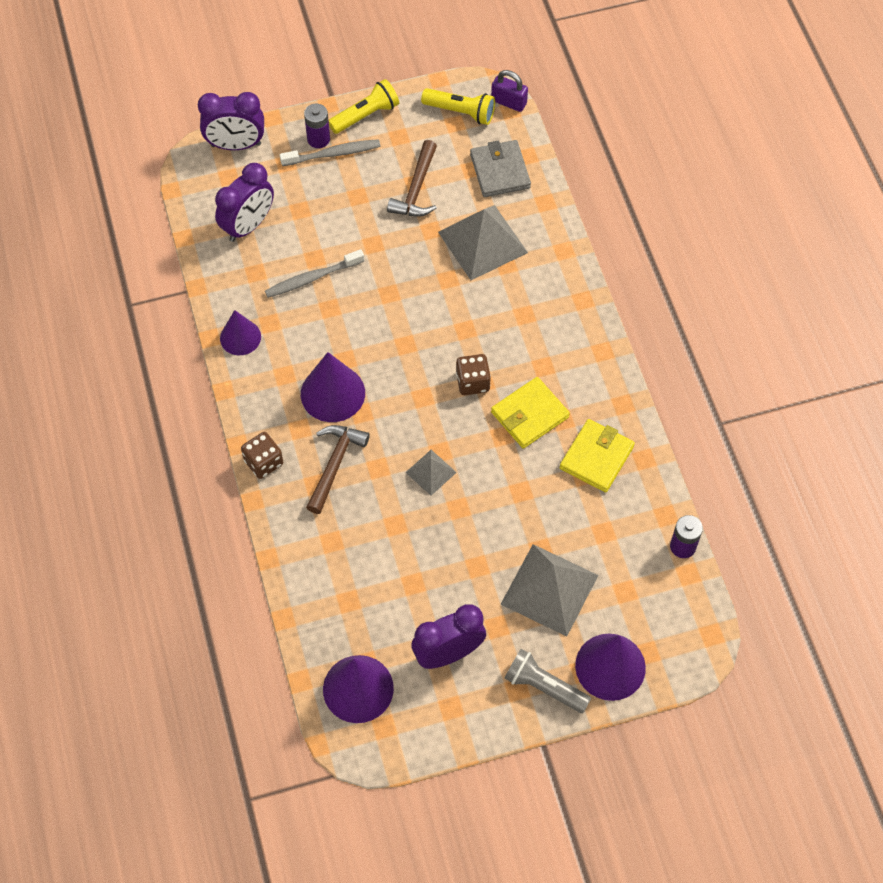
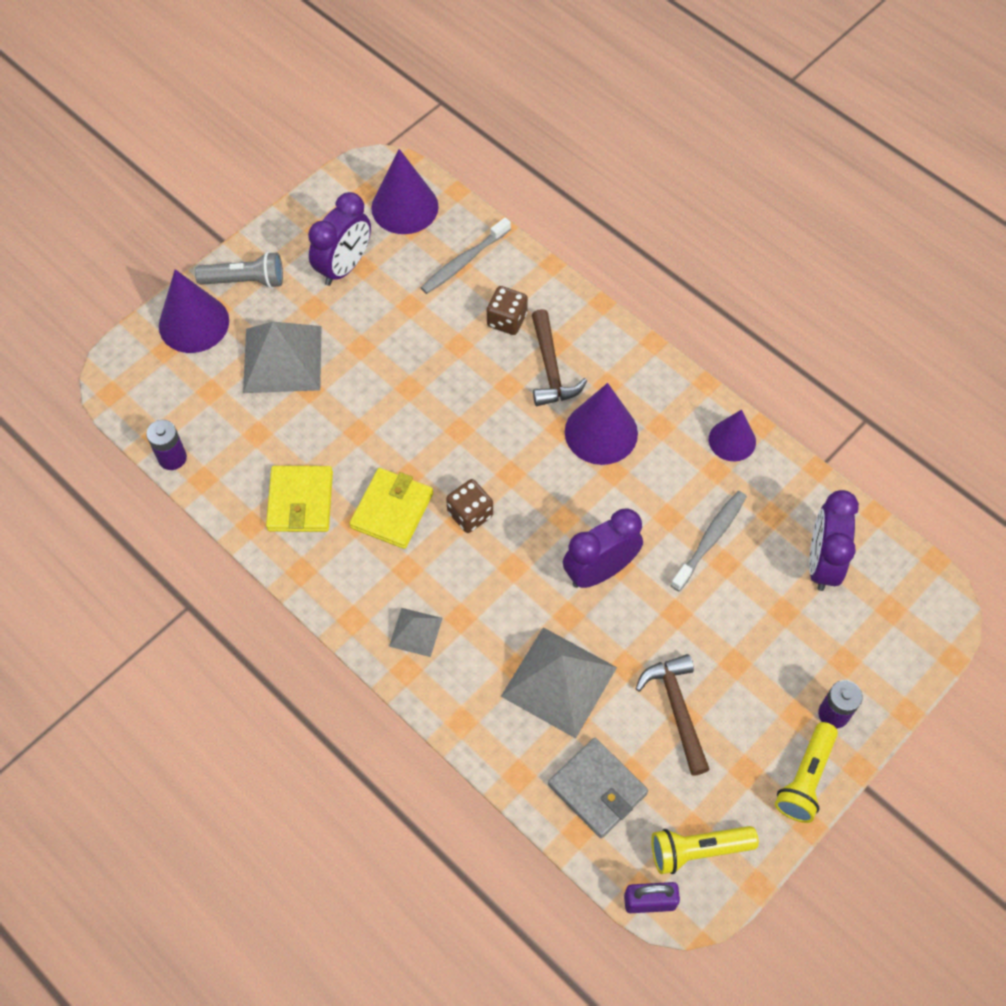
camera: 150 degrees right, 0 degrees up
purple clock [198,92,264,150] -> purple clock moved to [563,509,643,588]
brown dice [241,432,283,479] -> brown dice moved to [487,286,528,335]
grey toothbrush [280,139,381,166] -> grey toothbrush moved to [421,217,511,294]
grey pyramid [405,450,457,495] -> grey pyramid moved to [389,608,443,657]

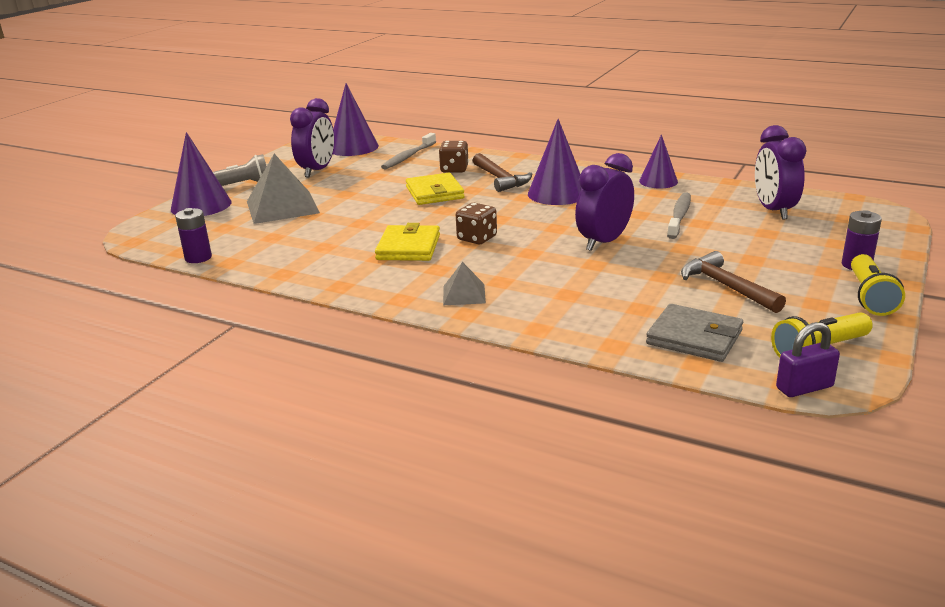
camera: 15 degrees left, 35 degrees down
yellow wallet [266,466,333,532] -> yellow wallet moved to [406,173,465,205]
grey pyramid [501,627,617,738] -> none

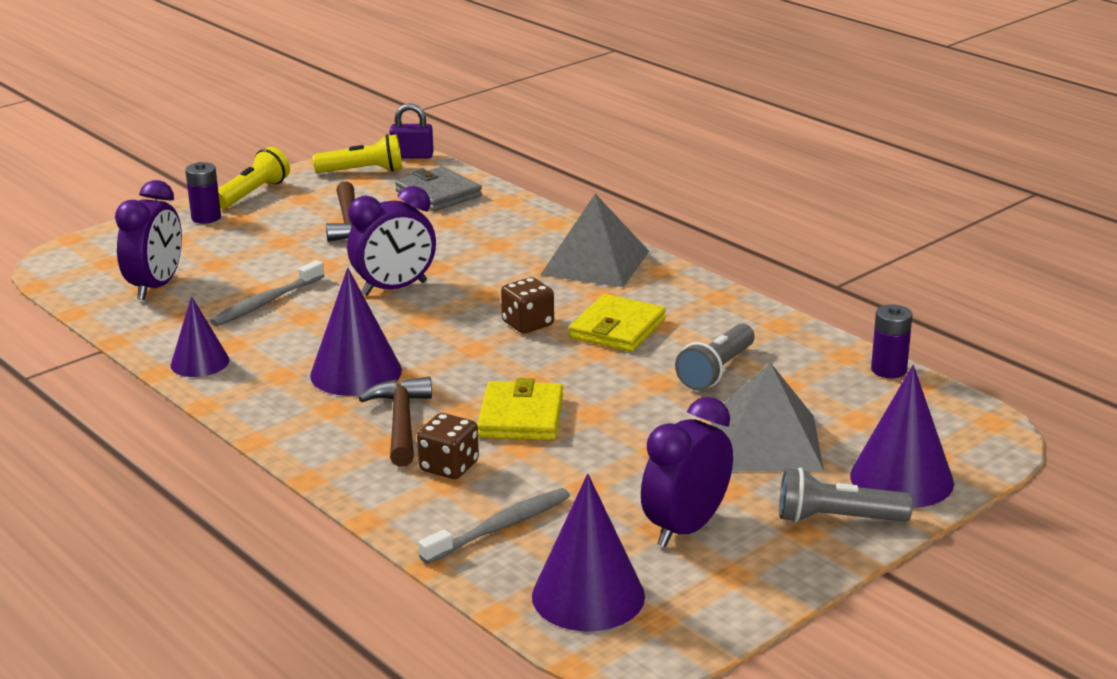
camera: 160 degrees left, 0 degrees up
grey pyramid [443,262,486,305] -> grey pyramid [540,193,649,287], size x1.95
none -> grey flashlight [675,324,755,391]

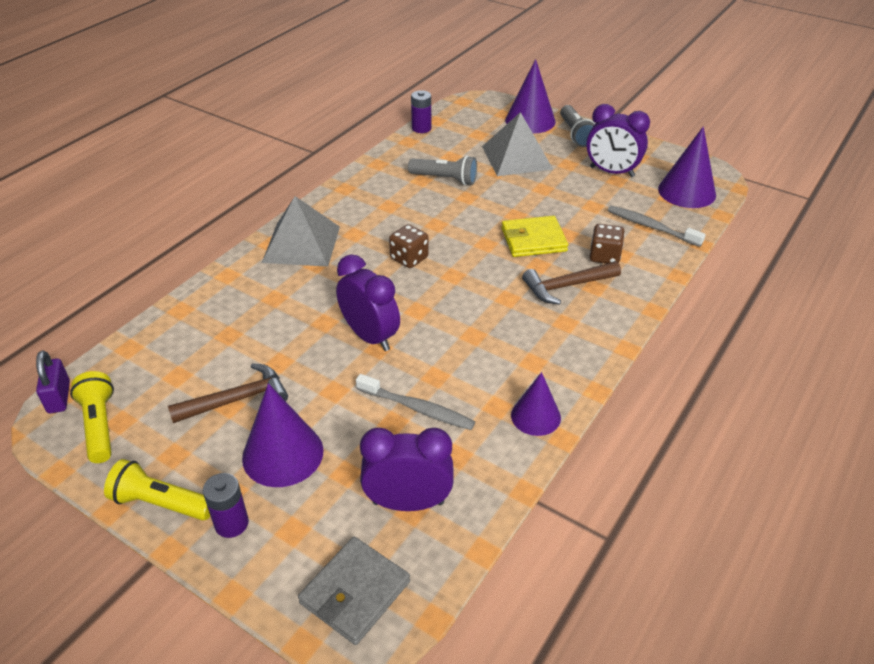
camera: 105 degrees left, 15 degrees up
purple cone [310,268,402,396] -> purple cone moved to [242,383,324,487]
grey wallet [395,166,482,211] -> grey wallet moved to [298,537,410,645]
yellow wallet [569,294,666,352] -> none

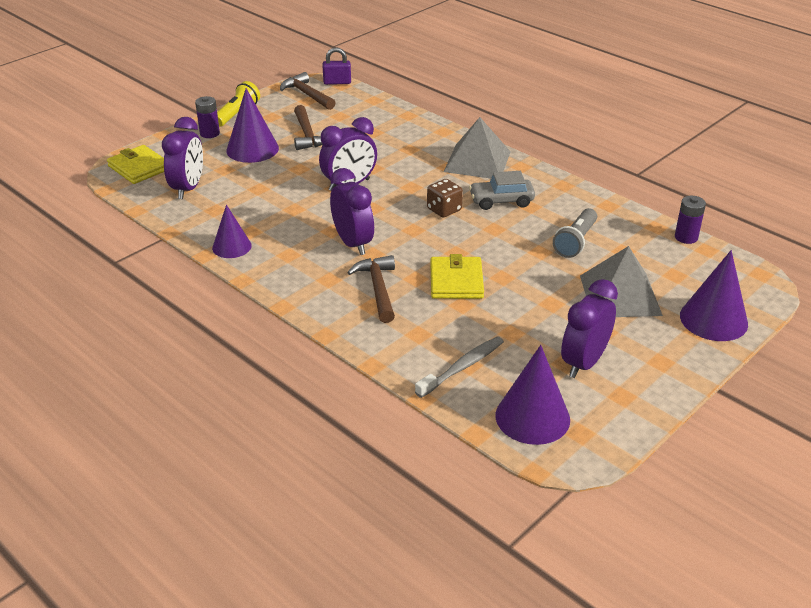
camera: 100 degrees right, 5 degrees down
yellow flashlight [70,371,114,463] -> brown hammer [280,72,336,110]
grey wallet [298,537,410,645] -> yellow wallet [107,145,164,184]
grey toothbrush [356,374,475,430] -> none
grey flashlight [560,105,595,147] -> none
brown dice [590,224,625,264] -> none
none -> purple clock [330,168,374,255]
none -> grey car [469,171,535,210]

